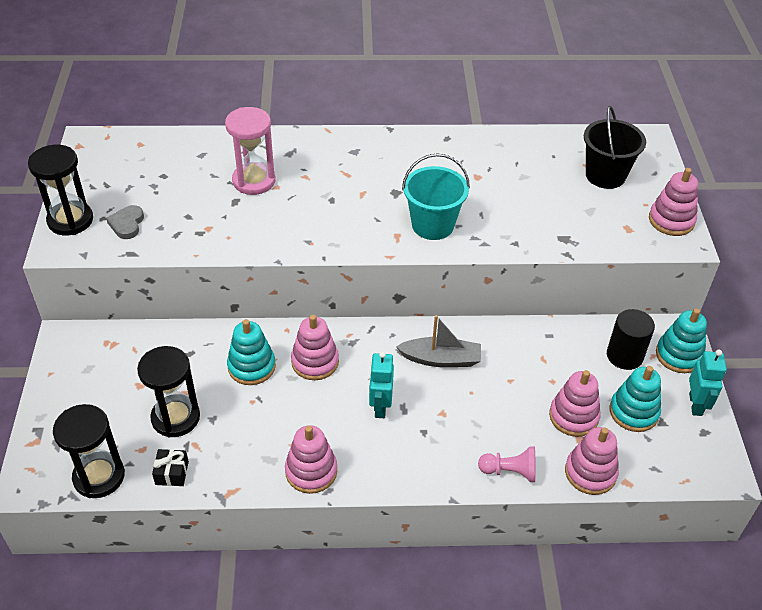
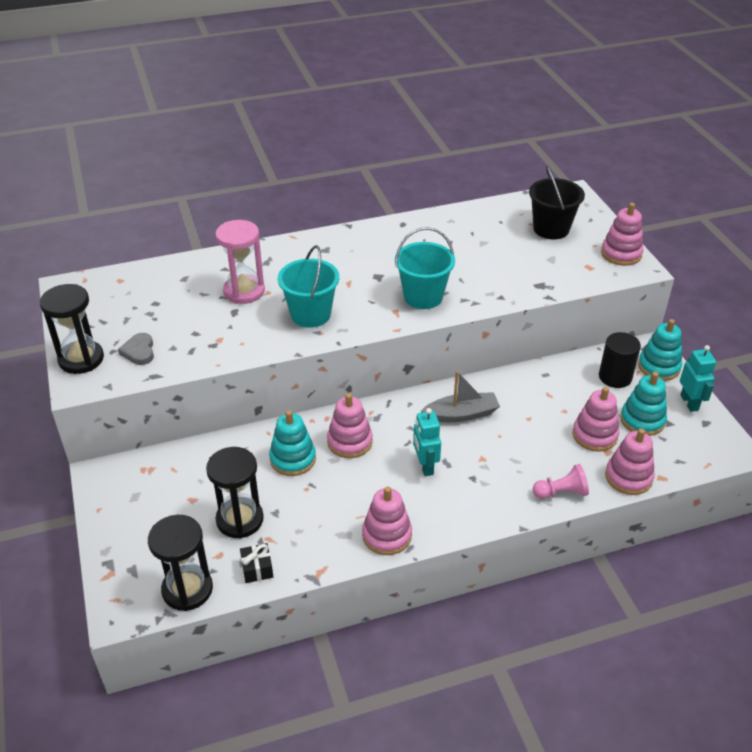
camera: 15 degrees left, 5 degrees down
none -> turquoise bucket [278,245,339,328]

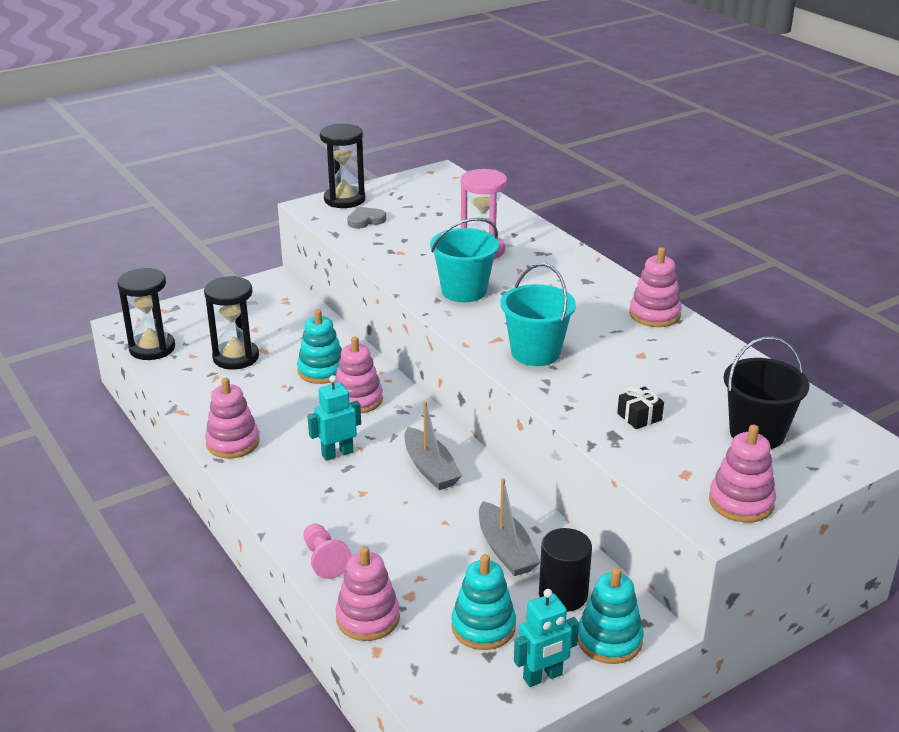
camera: 75 degrees right, 10 degrees down
black gift [240,543,273,583] -> black gift moved to [617,386,664,429]
pink stacking toy [573,387,619,452] -> pink stacking toy moved to [629,247,682,327]
none -> grey boat [479,478,540,576]

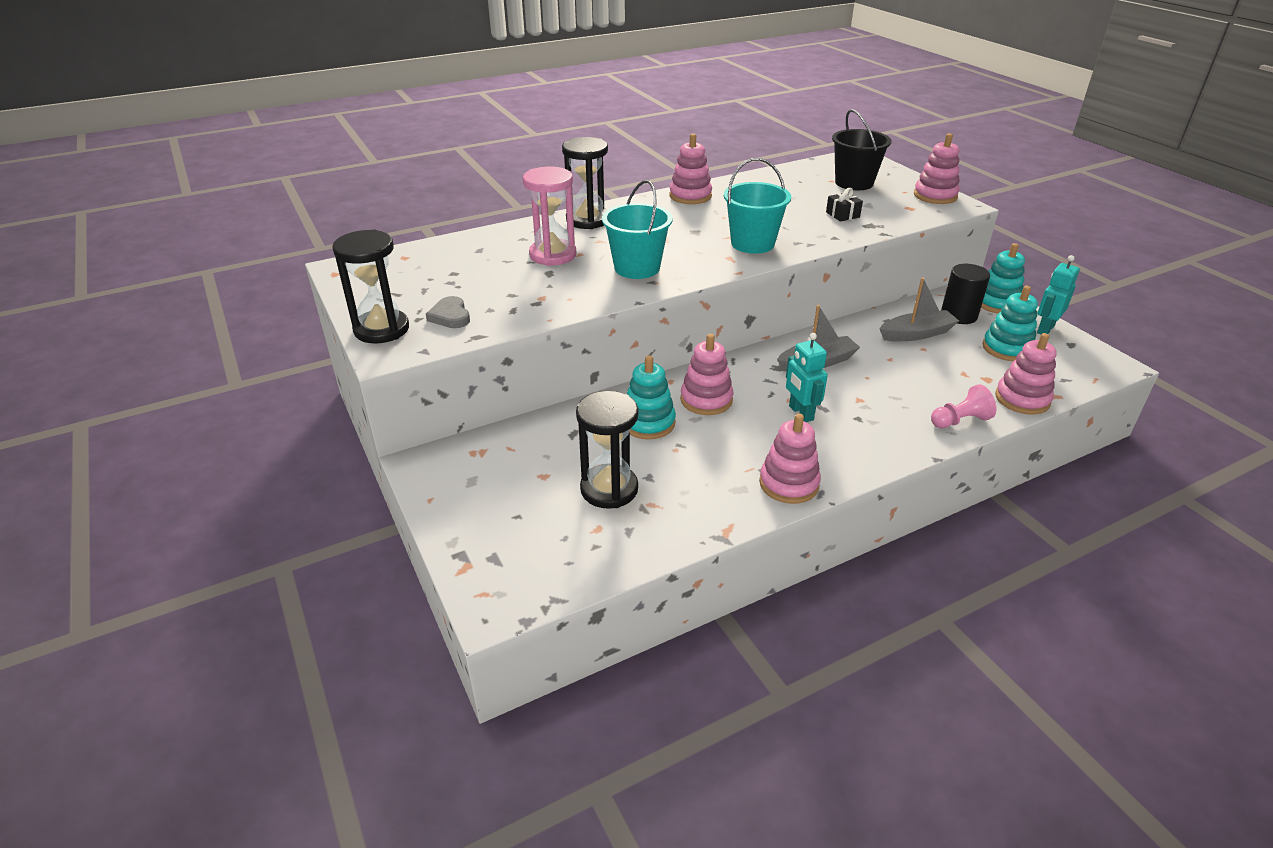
camera: 85 degrees left, 5 degrees up
black hourglass [117,268,175,360] -> black hourglass moved to [562,137,608,229]
turquoise robot [514,589,579,687] -> turquoise robot turned 120 degrees counterclockwise [1037,255,1080,334]

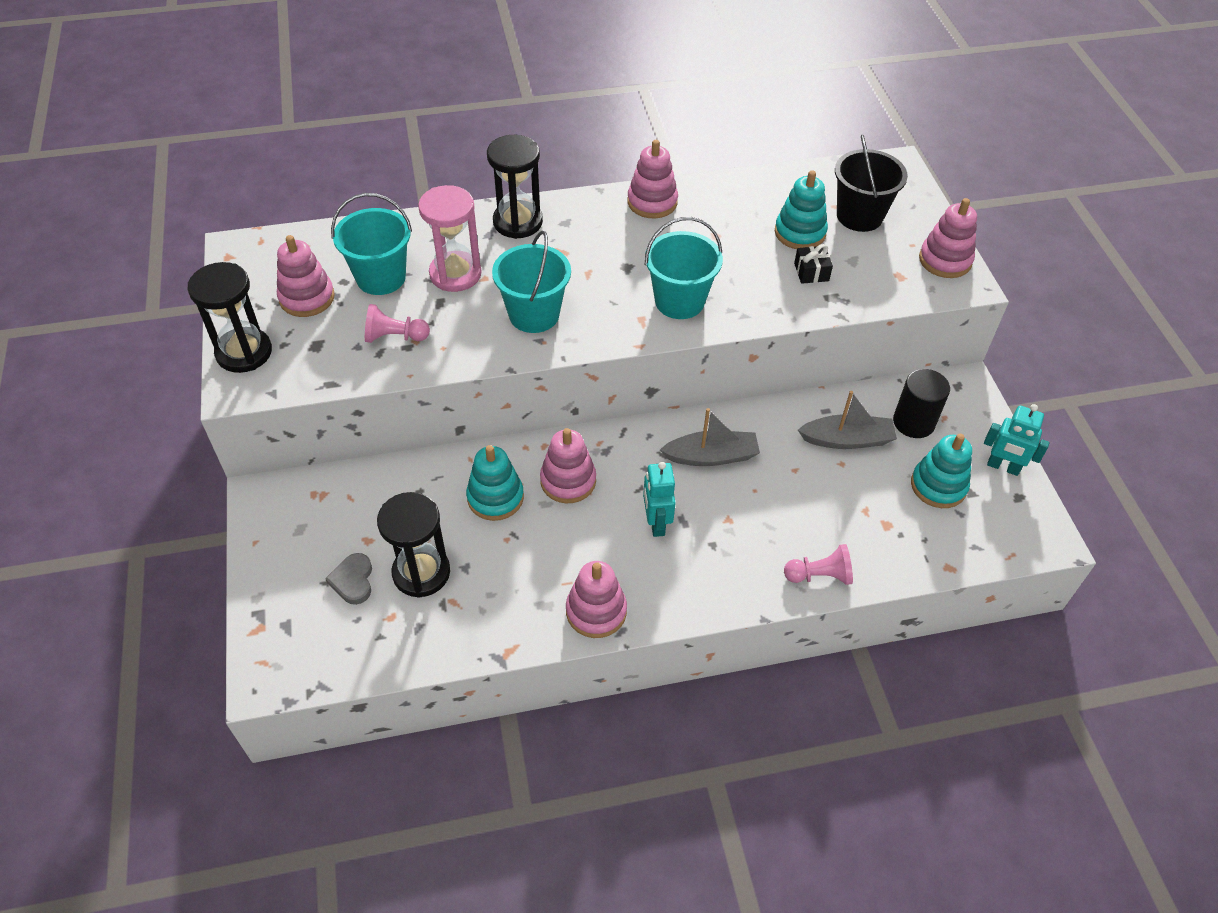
camera: 15 degrees right, 15 degrees up
grey heart [426,296,470,328] -> grey heart moved to [325,553,372,605]
turquoise stacking toy [981,243,1025,313] -> turquoise stacking toy moved to [775,170,828,249]
pink stacking toy [995,333,1057,415] -> pink stacking toy moved to [277,235,335,317]
turquoise robot [1037,255,1080,334] -> turquoise robot turned 120 degrees counterclockwise [984,404,1050,476]
none -> turquoise bucket [331,193,412,295]
none -> pink pawn [365,304,430,343]

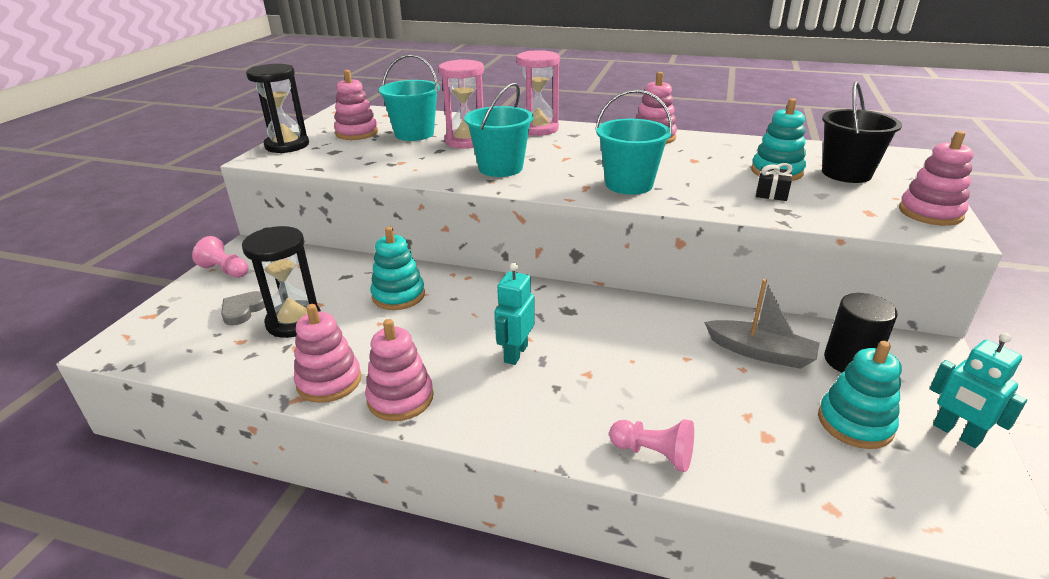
camera: 30 degrees right, 20 degrees down
pink pawn [365,304,430,343] -> pink pawn moved to [192,236,248,278]
black hourglass [487,135,543,239] -> pink hourglass [516,50,560,136]
pink stacking toy [540,428,596,503] -> pink stacking toy moved to [294,304,361,403]
grey boat [660,408,760,466] -> none

